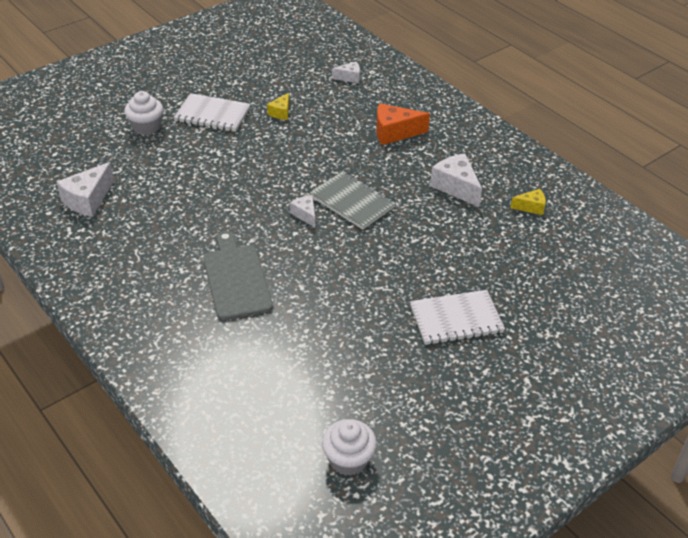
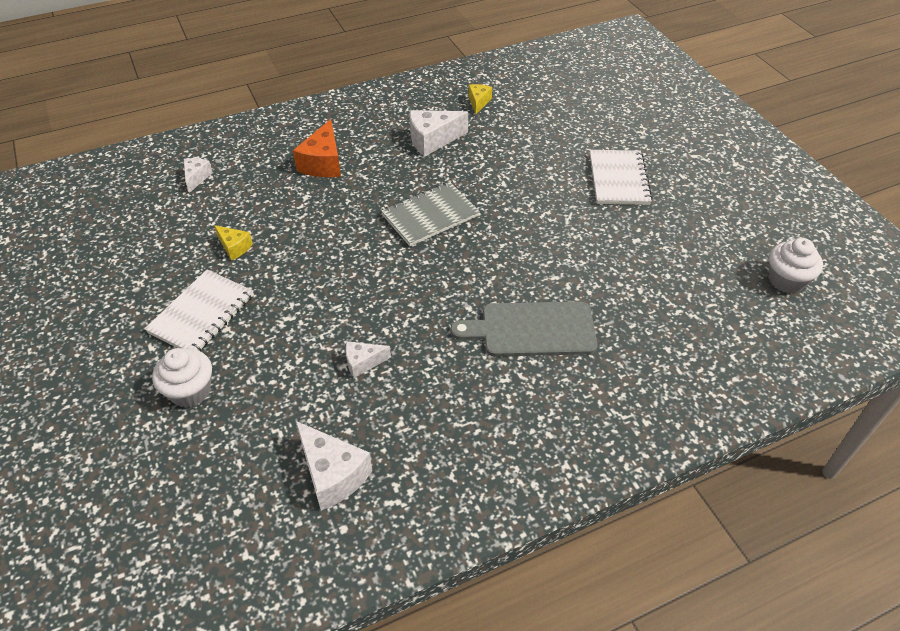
camera: 75 degrees left, 5 degrees up
white cheese [290,195,315,228] -> white cheese moved to [346,341,391,378]

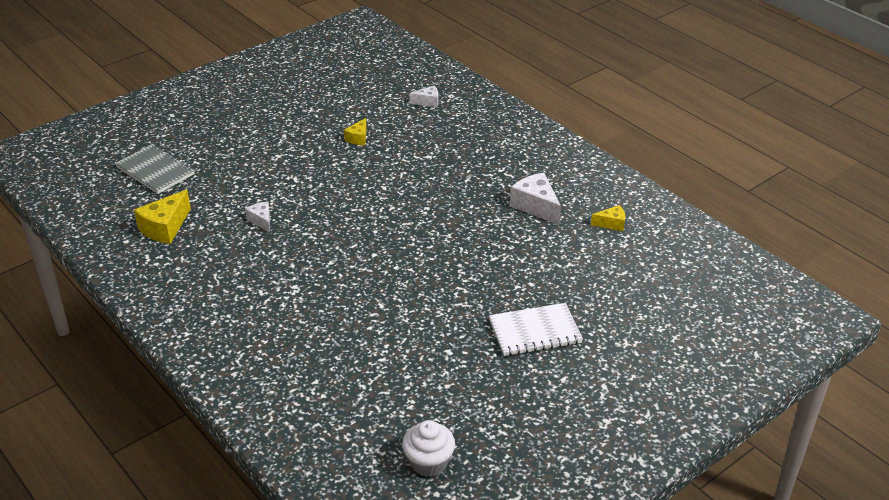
camera: 75 degrees right, 10 degrees down
white notebook [144,270,254,351] -> none
white cupcake [152,348,212,407] -> none
orange cheese [293,119,341,177] -> none
white cheese [296,421,372,511] -> yellow cheese [134,190,191,244]
grey notebook [381,182,480,246] -> grey notebook moved to [115,144,195,194]
grey cutting board [450,302,597,356] -> none

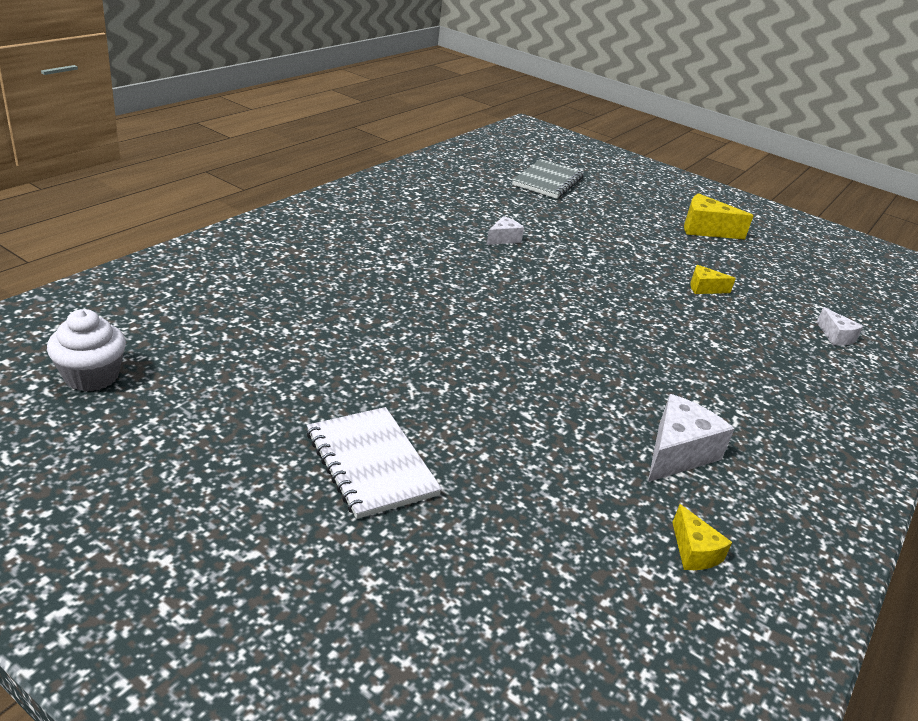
camera: 70 degrees right, 5 degrees down
yellow cheese [134,190,191,244] -> yellow cheese moved to [684,193,754,239]

